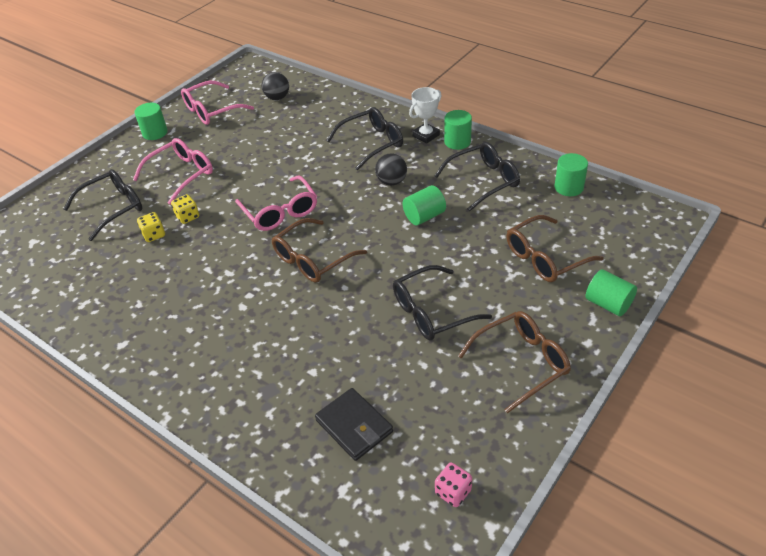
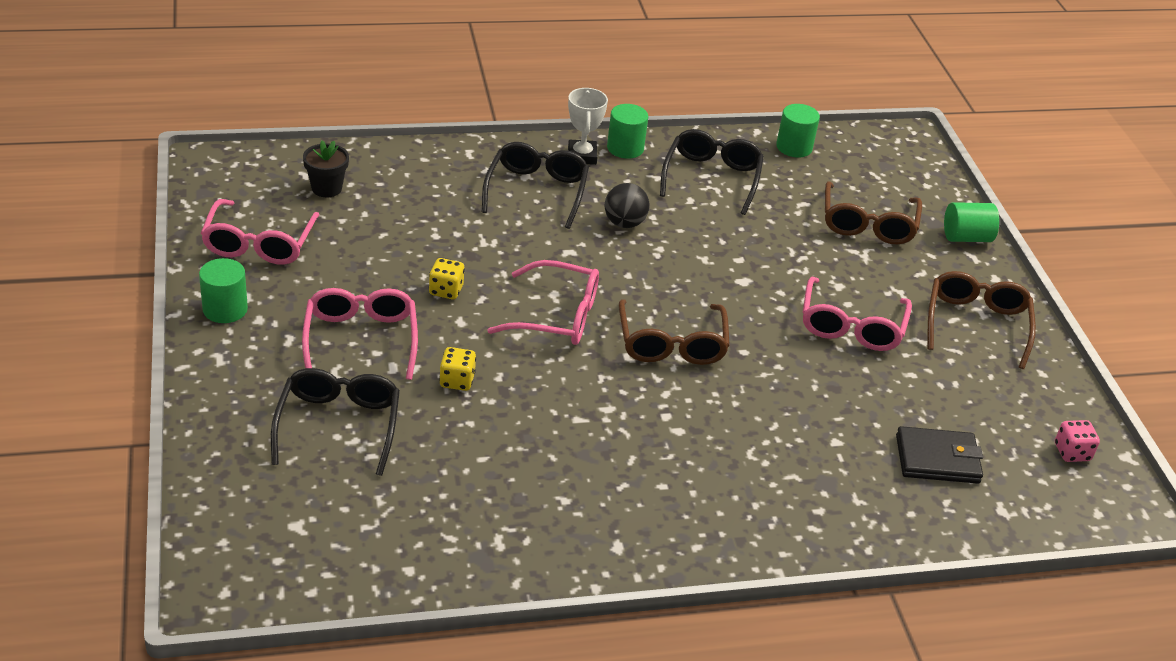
camera: 55 degrees left, 5 degrees down
yellow dice [137,212,165,242] -> yellow dice moved to [429,258,465,299]
black ball [262,72,289,100] -> black flower pot [303,141,349,197]
black glasses [393,265,492,340] -> pink glasses [803,277,912,351]
green cylinder [403,185,446,225] -> none

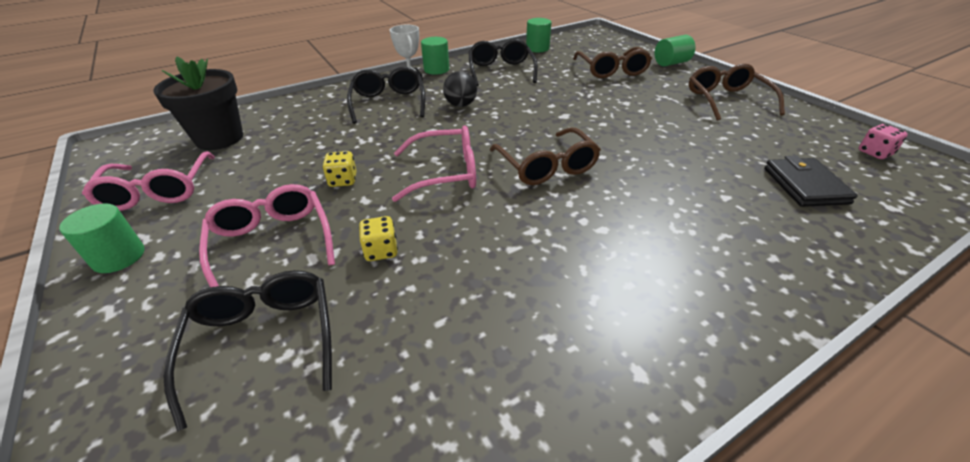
camera: 15 degrees left, 0 degrees up
black flower pot [303,141,349,197] -> black flower pot [153,56,243,150], size x1.78
pink glasses [803,277,912,351] -> none
black wallet [896,426,983,484] -> black wallet turned 75 degrees counterclockwise [764,155,858,207]

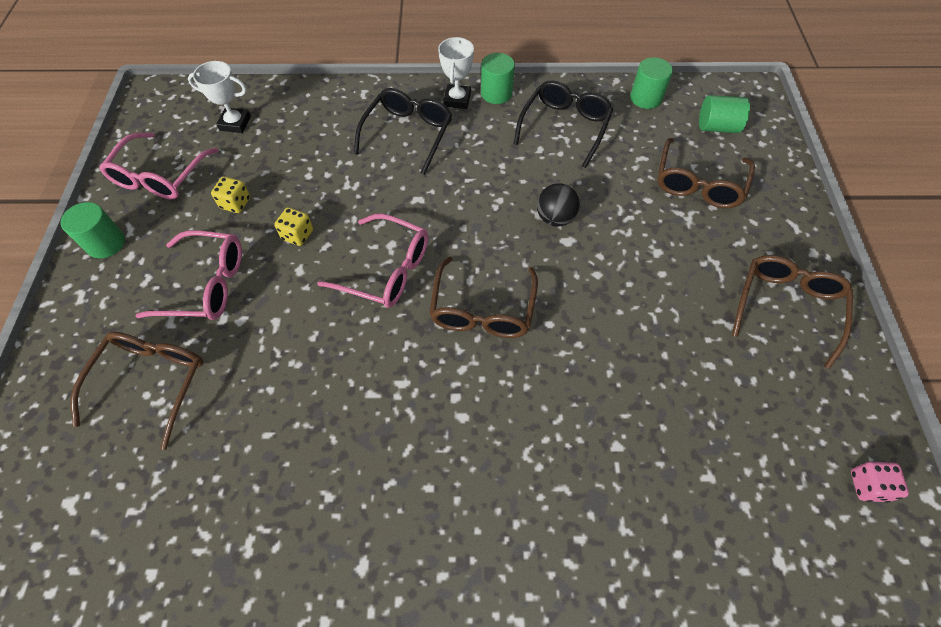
camera: 30 degrees right, 20 degrees up
black flower pot [153,56,243,150] -> white trophy [188,61,251,133]
black glasses [164,270,332,432] -> brown glasses [71,332,204,450]
pink glasses [199,184,335,287] -> pink glasses turned 90 degrees clockwise [135,230,242,320]
yellow dice [359,216,398,261] -> yellow dice moved to [211,176,250,213]
black ball [443,71,477,107] -> black ball moved to [537,183,580,227]
green cylinder [654,35,695,67] -> green cylinder moved to [699,95,750,133]
black wallet [764,155,858,207] -> none

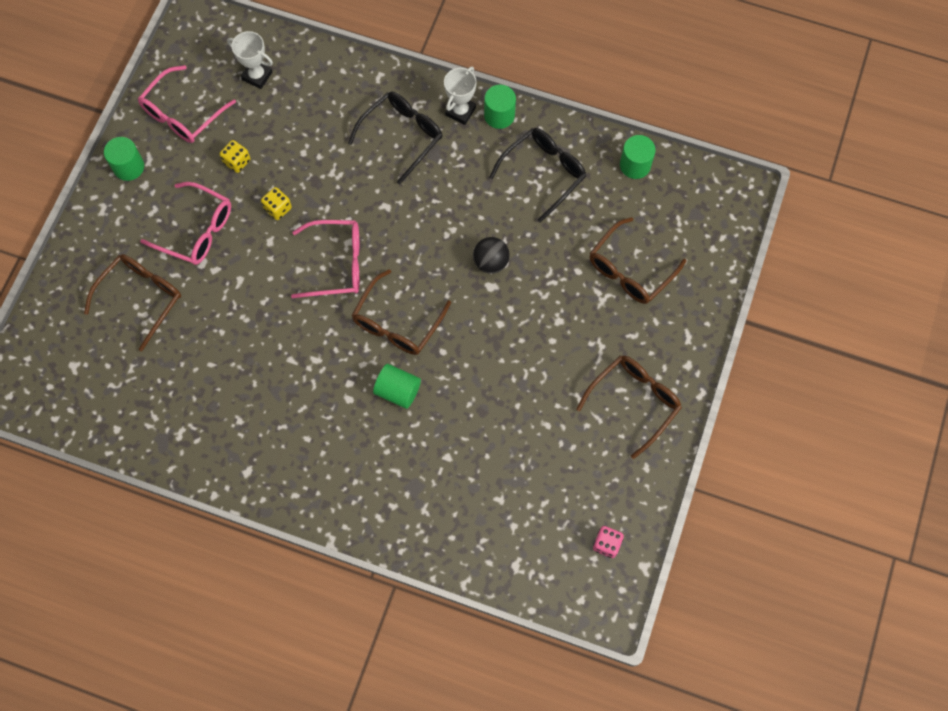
camera: 20 degrees right, 10 degrees up
pink glasses [317,214,428,308] -> pink glasses turned 45 degrees counterclockwise [291,220,359,298]
green cylinder [699,95,750,133] -> green cylinder moved to [373,364,421,409]

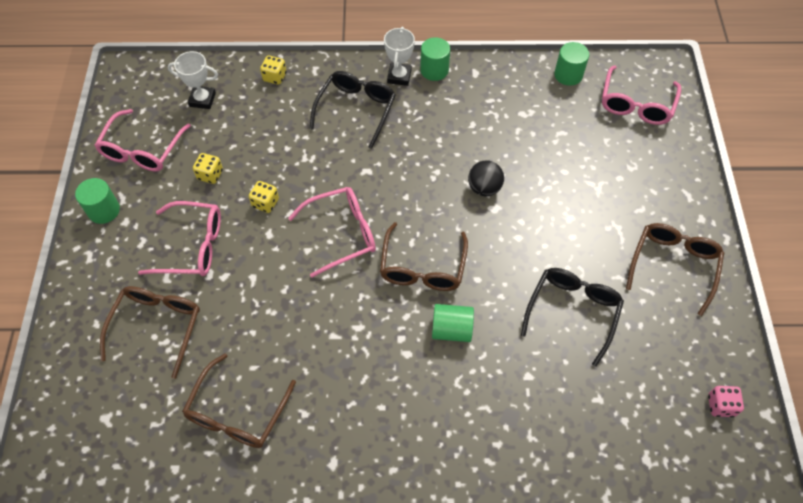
camera: 20 degrees left, 10 degrees down
black glasses [489,128,586,223] -> black glasses moved to [521,268,624,367]
brown glasses [589,217,686,304] -> brown glasses moved to [182,353,296,448]
none -> yellow dice [260,56,287,85]
none -> pink glasses [602,65,681,125]

